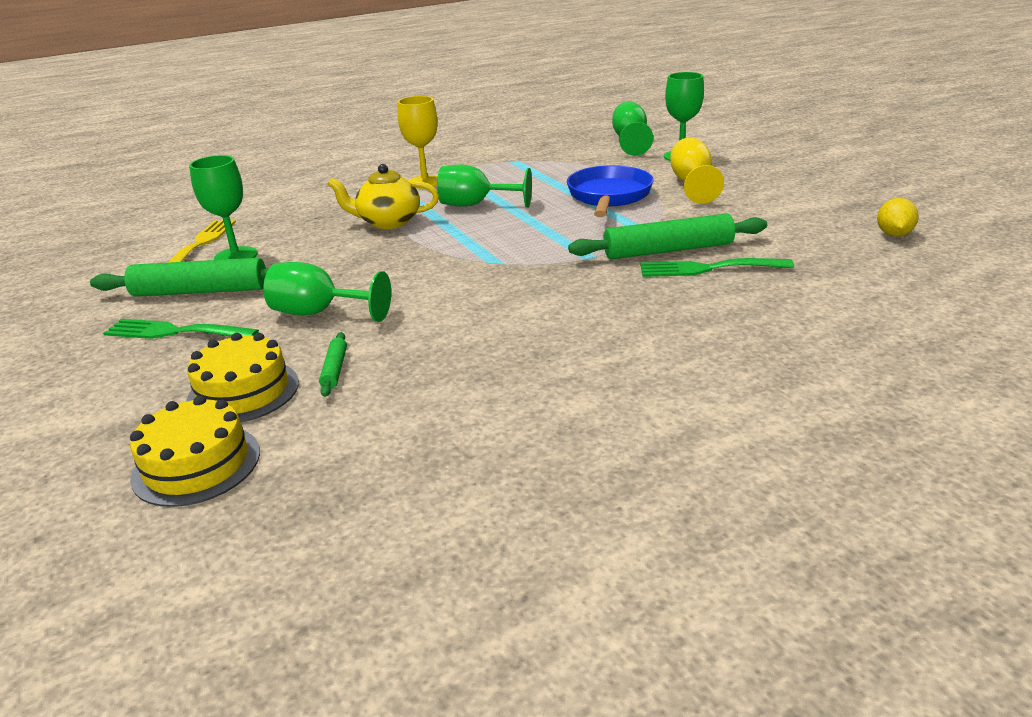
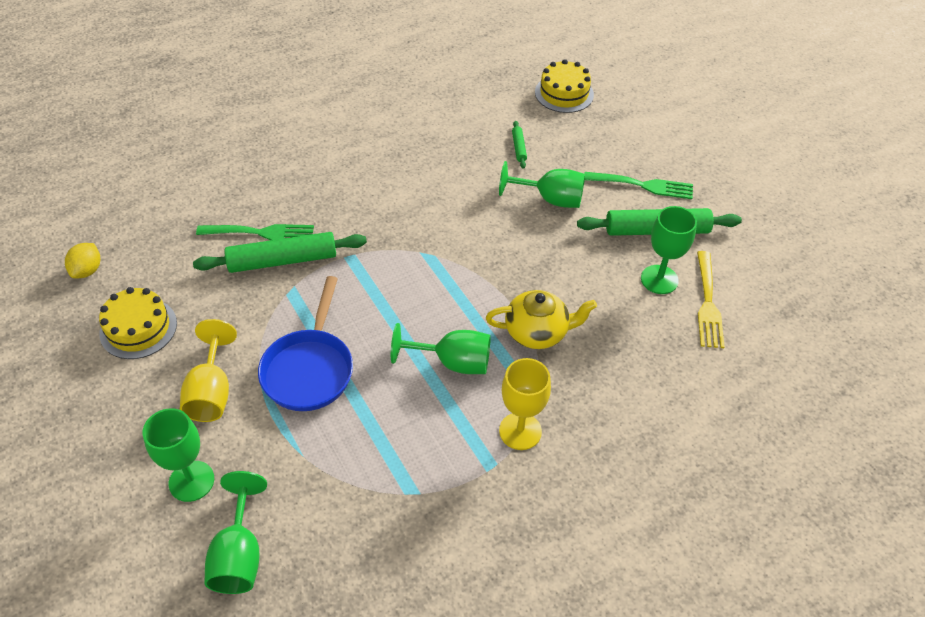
camera: 175 degrees right, 20 degrees up
yellow cake [187,333,299,422] -> yellow cake moved to [99,287,177,359]

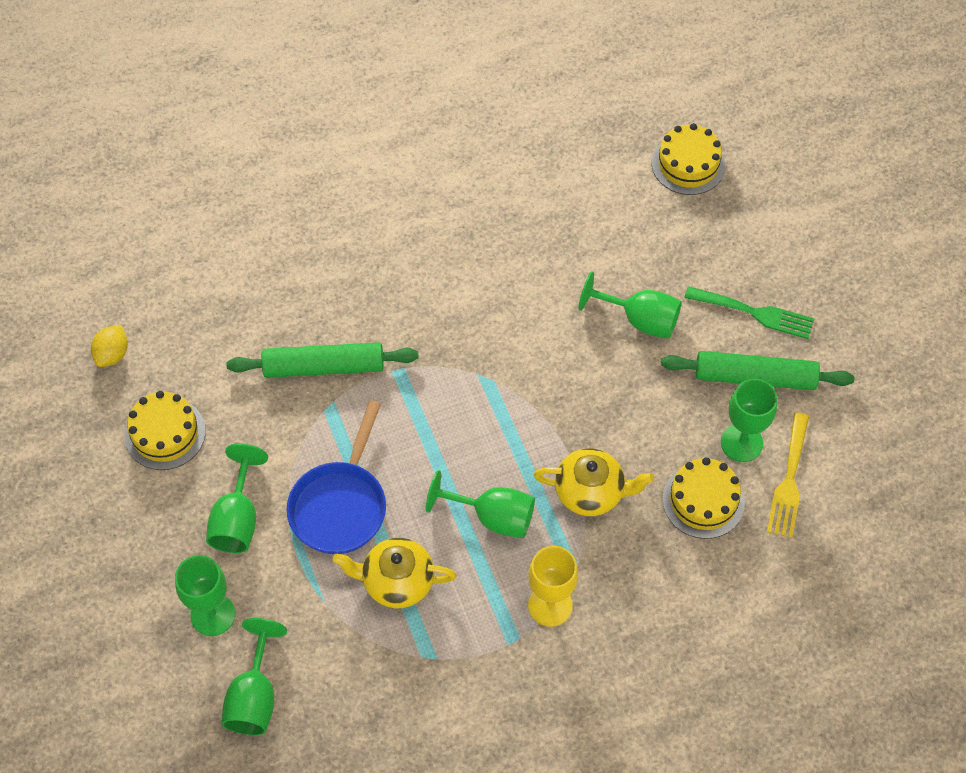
camera: 10 degrees right, 10 degrees up
yellow goblet [180,319,237,422] -> green goblet [206,443,268,553]
green fork [196,224,314,240] -> none
green rolling pin [512,121,527,169] -> none
none -> yellow teapot [333,538,456,608]
none -> yellow cake [662,457,745,539]

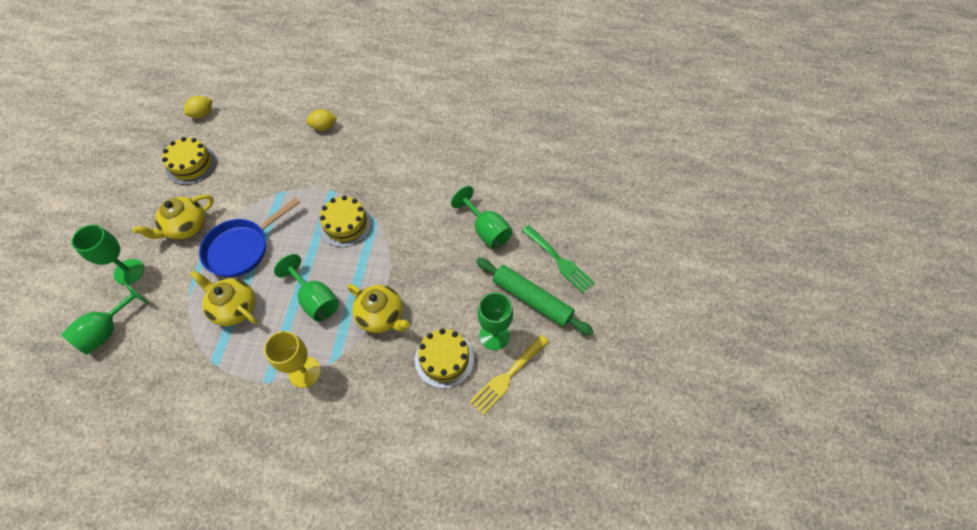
camera: 30 degrees right, 0 degrees up
green goblet [206,443,268,553] -> yellow teapot [132,195,214,240]
green rolling pin [227,342,418,378] -> none
yellow cake [652,123,725,195] -> yellow cake moved to [319,195,372,247]
none -> yellow lemon [306,109,337,131]

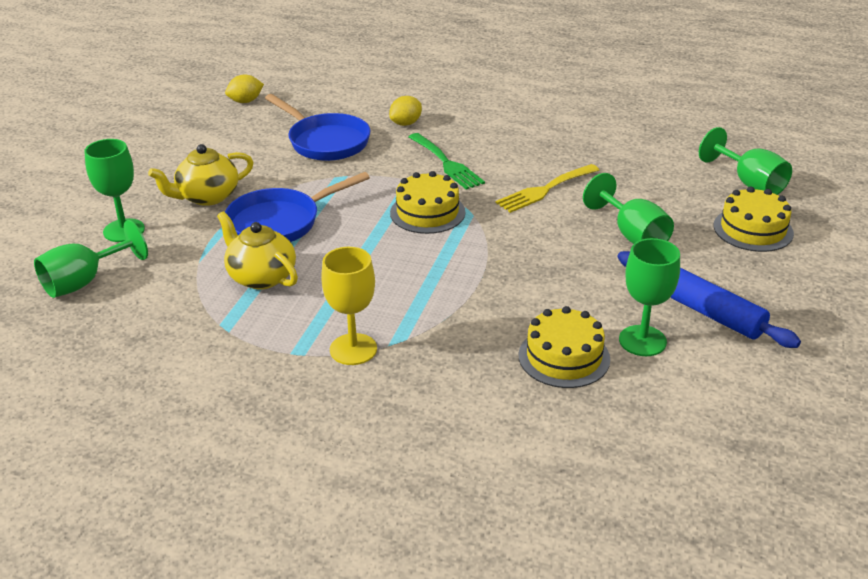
camera: 10 degrees right, 25 degrees down
yellow cake [162,137,217,185] -> yellow cake moved to [714,187,794,252]
green goblet [274,254,339,322] -> green goblet moved to [699,127,792,195]
yellow lemon [306,109,337,131] -> yellow lemon turned 45 degrees counterclockwise [389,96,422,126]
yellow teapot [347,284,410,333] -> none
yellow fork [470,335,549,415] -> yellow fork moved to [496,164,599,213]
green rolling pin [476,258,594,336] -> blue rolling pin [618,251,801,348]
green fork [522,225,595,293] -> green fork moved to [409,133,485,190]
none -> blue pan [265,94,371,161]

